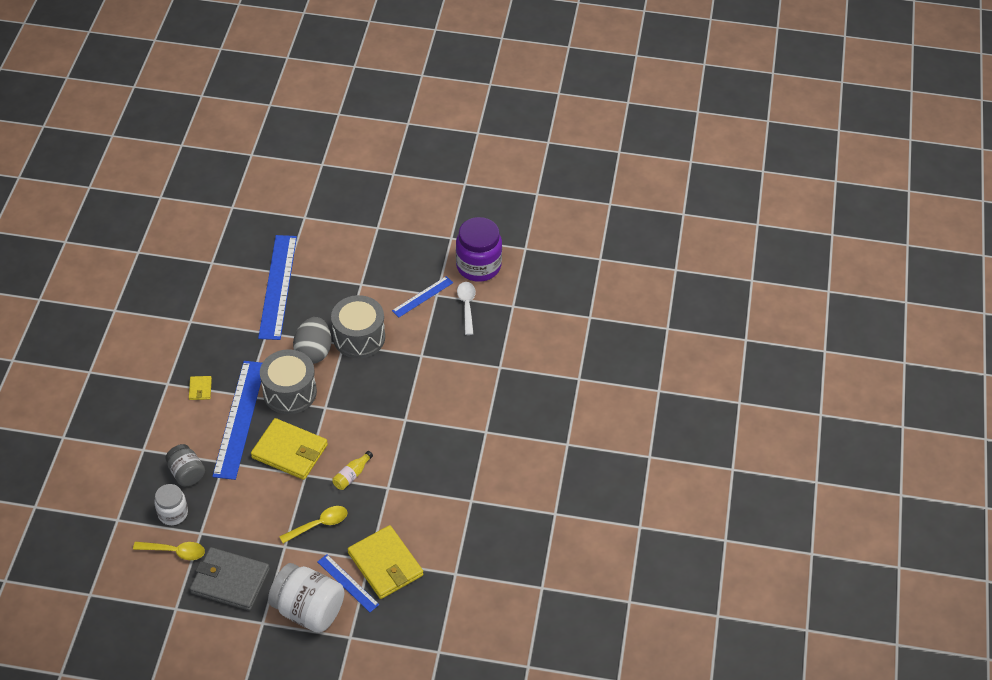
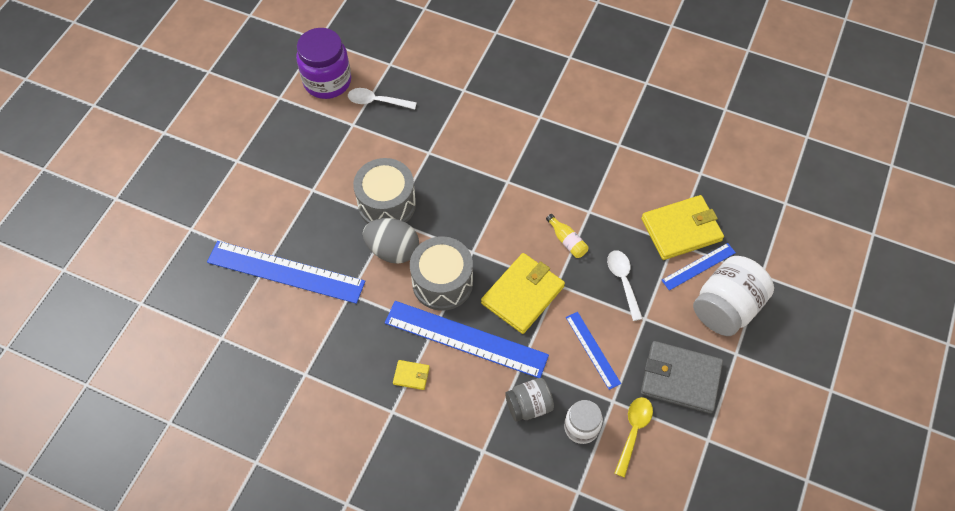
camera: 75 degrees left, 10 degrees up
grey wallet [190,547,270,611] -> grey wallet turned 75 degrees clockwise [641,341,723,414]
yellow spoon [279,506,348,543] -> white spoon [607,250,643,321]
blue ruler [392,276,453,317] -> blue ruler moved to [566,312,621,390]

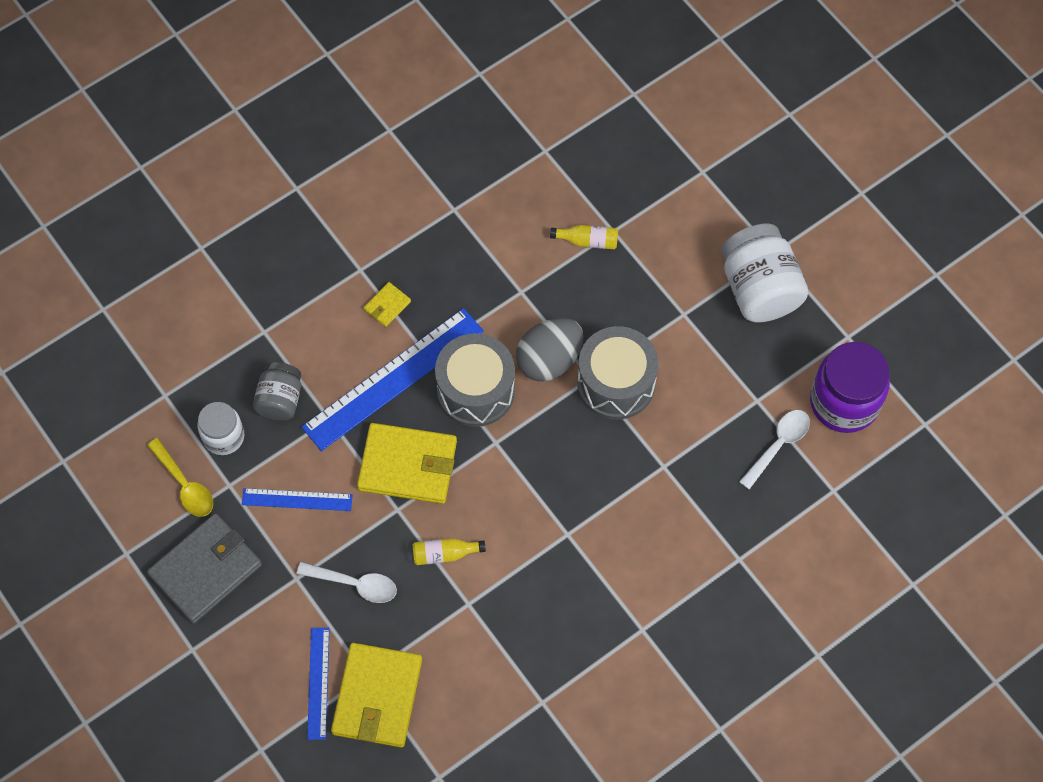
camera: 120 degrees right, 5 degrees up
blue ruler [207,241,365,304] -> yellow bottle [550,225,618,249]
yellow wallet [481,253,565,334] -> yellow wallet turned 60 degrees counterclockwise [357,423,457,504]
white jar [693,256,774,336] -> white jar moved to [721,224,808,323]

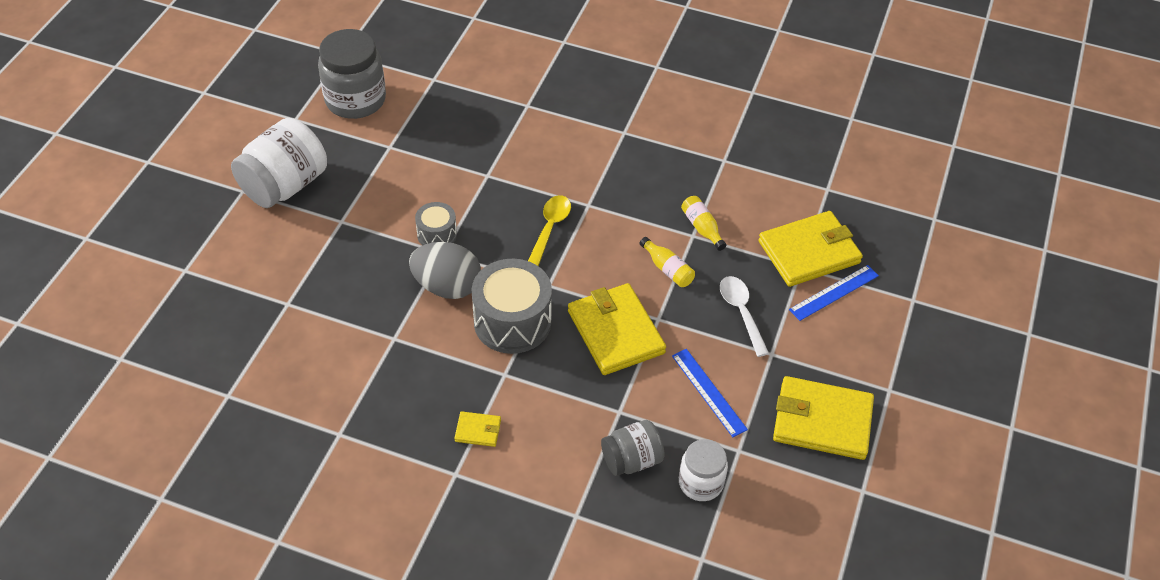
camera: 125 degrees left, 15 degrees down
yellow spoon [147,438,213,517] -> yellow spoon moved to [528,195,571,266]
grey wallet [147,513,262,624] -> yellow wallet [773,376,874,460]
blue ruler [301,308,484,451] -> none
yellow bottle [550,225,618,249] -> yellow bottle moved to [681,196,726,251]
grey drum [577,326,658,420] -> grey drum [415,202,457,246], size x0.54
white spoon [739,410,810,490] -> none
purple jar [810,342,890,433] -> grey jar [318,29,386,119]

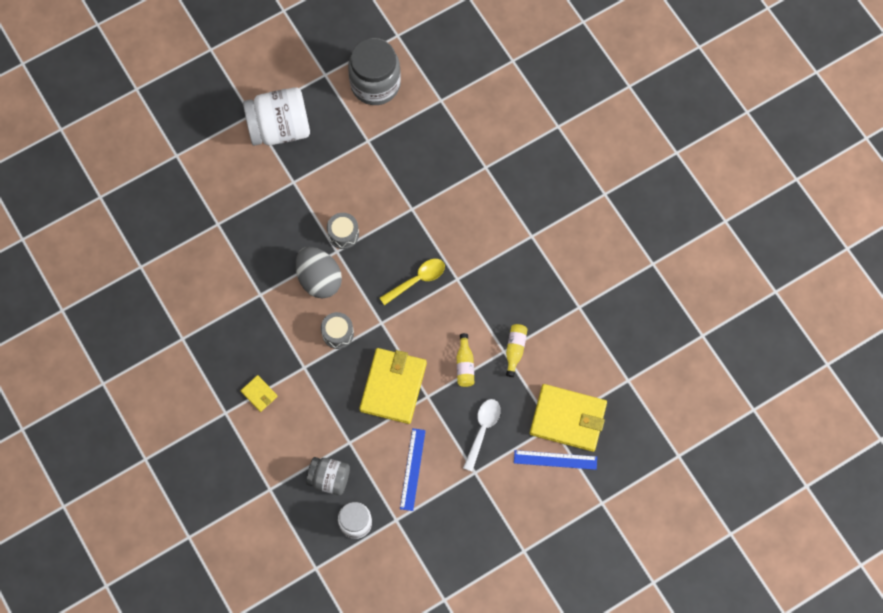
camera: 40 degrees right, 20 degrees up
grey drum [472,259,552,354] -> grey drum [321,312,354,349], size x0.54
yellow wallet [773,376,874,460] -> none

